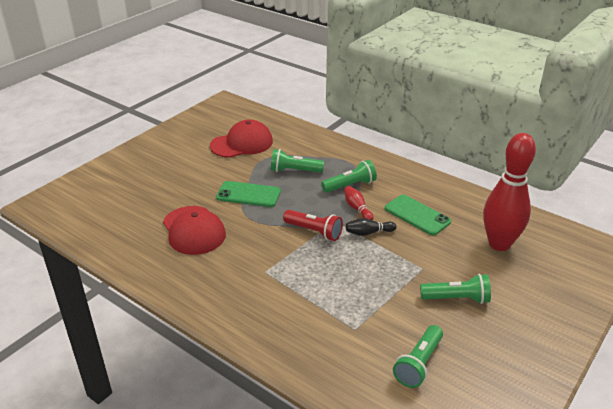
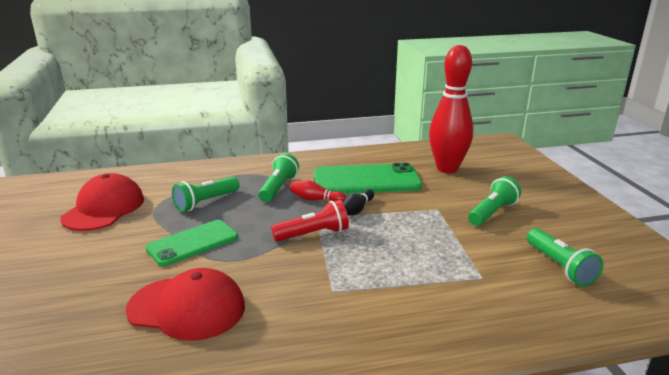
camera: 50 degrees left, 10 degrees down
green phone [385,195,451,235] -> green phone [314,163,422,194], size x1.53

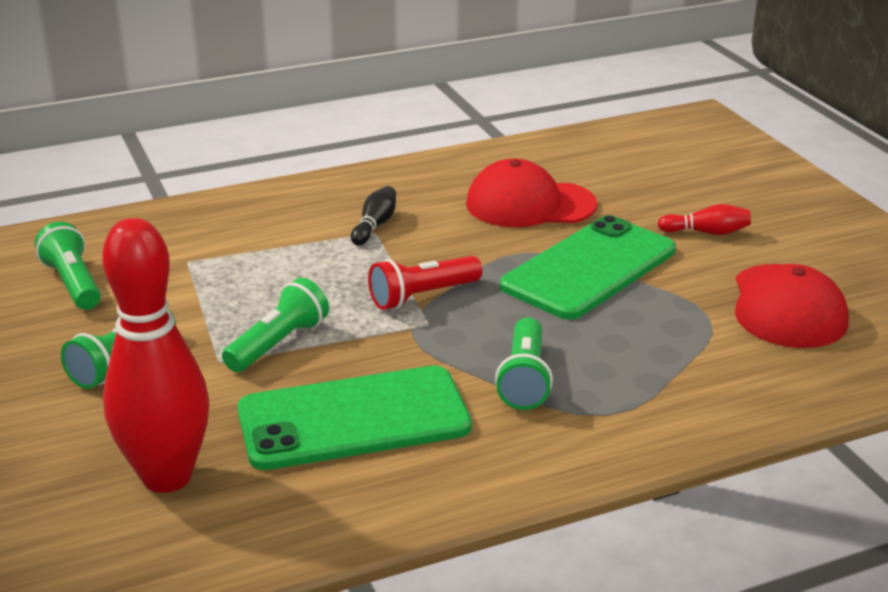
camera: 170 degrees right, 5 degrees up
green phone [146,220,238,266] -> green phone [500,215,676,320], size x1.53
green flashlight [172,177,240,212] -> green flashlight moved to [222,278,329,372]
red bowling pin [290,180,346,202] -> red bowling pin moved to [658,204,751,235]
black bowling pin [343,189,374,215] -> black bowling pin moved to [351,186,396,245]

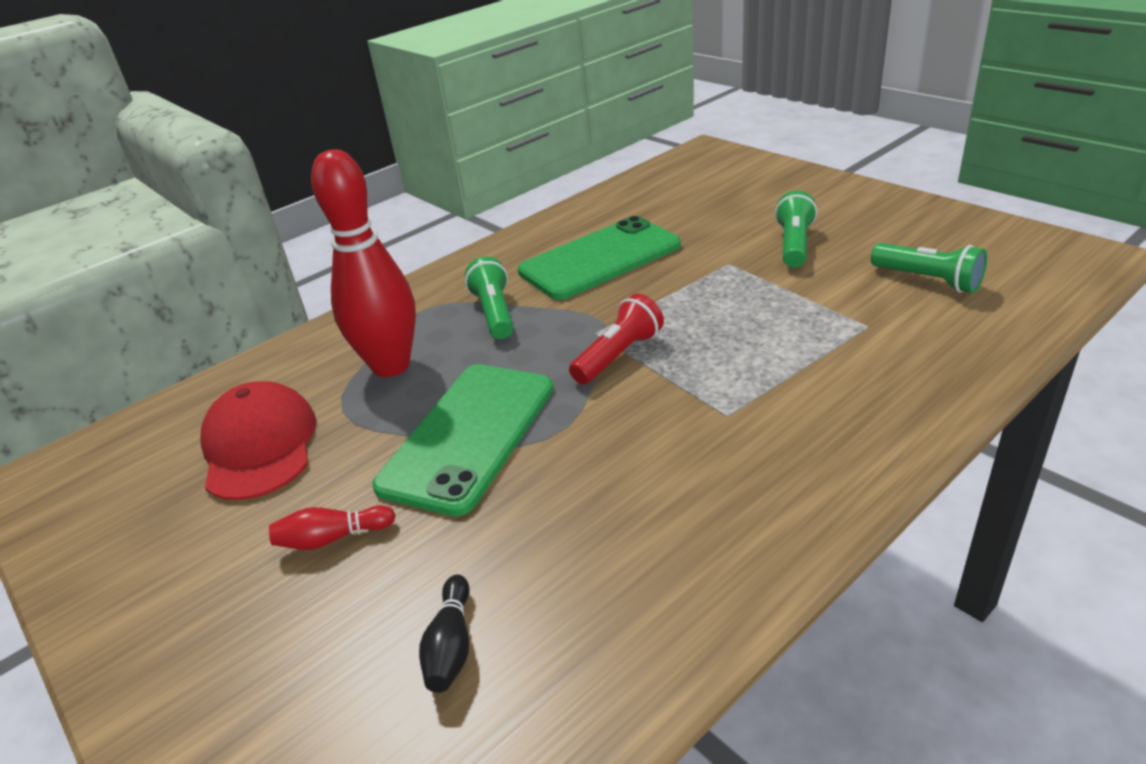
camera: 165 degrees right, 5 degrees up
red bowling pin [102,218,209,493] -> red bowling pin moved to [311,150,416,377]
green flashlight [222,278,329,372] -> none
black bowling pin [351,186,396,245] -> black bowling pin moved to [419,574,470,693]
red cap [466,159,597,227] -> none

